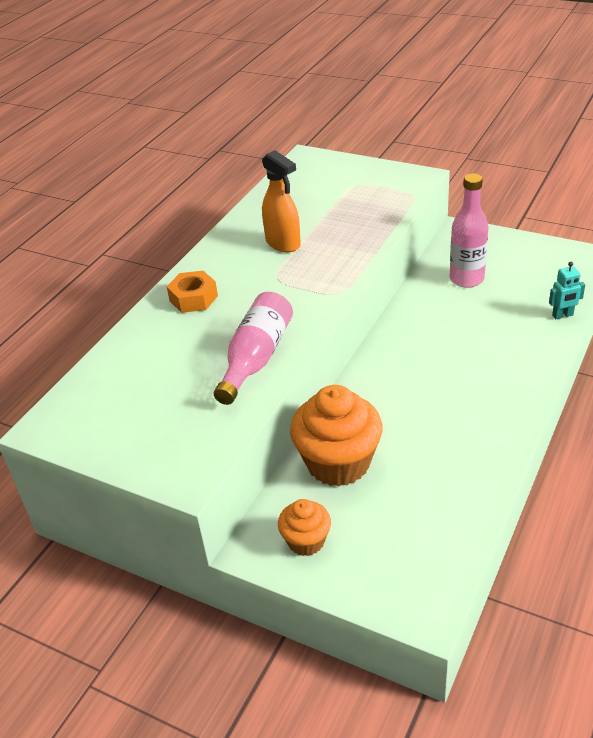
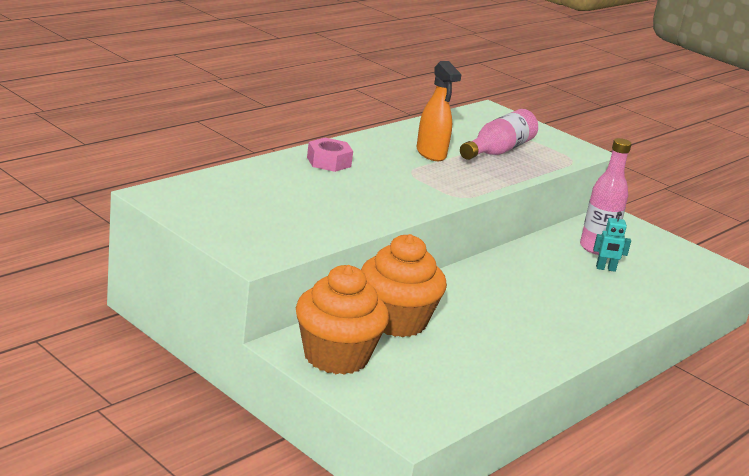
camera: 10 degrees right, 15 degrees down
orange nut [167,271,218,313] -> pink nut [307,138,353,172]
pink bottle [214,292,293,405] -> pink bottle moved to [460,109,538,160]
orange cupcake [278,499,331,556] -> orange cupcake [296,265,389,375], size x1.85
turquoise robot [549,262,585,319] -> turquoise robot moved to [593,211,631,272]

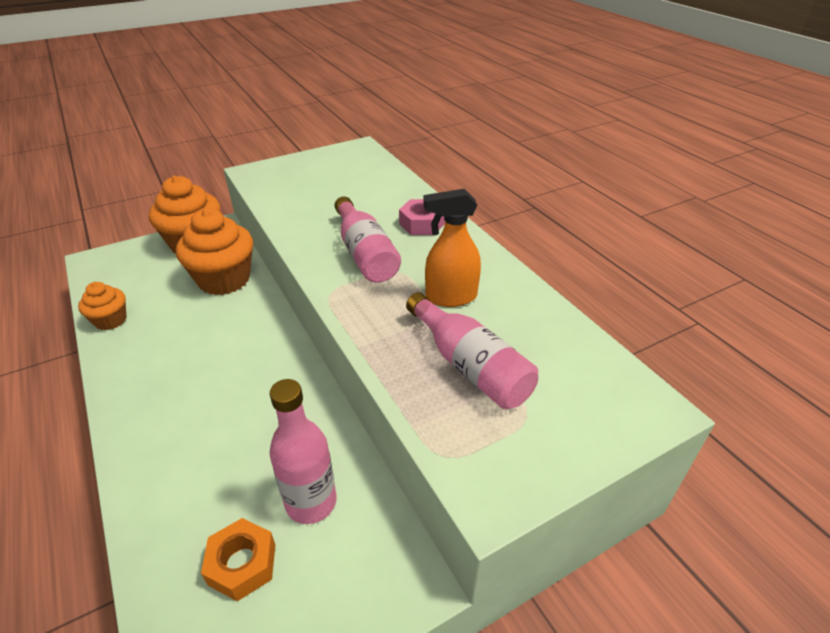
camera: 110 degrees right, 15 degrees up
turquoise robot [593,211,631,272] -> none
none -> orange cupcake [78,282,126,330]
none -> orange nut [201,518,275,601]
none -> pink bottle [335,196,401,283]

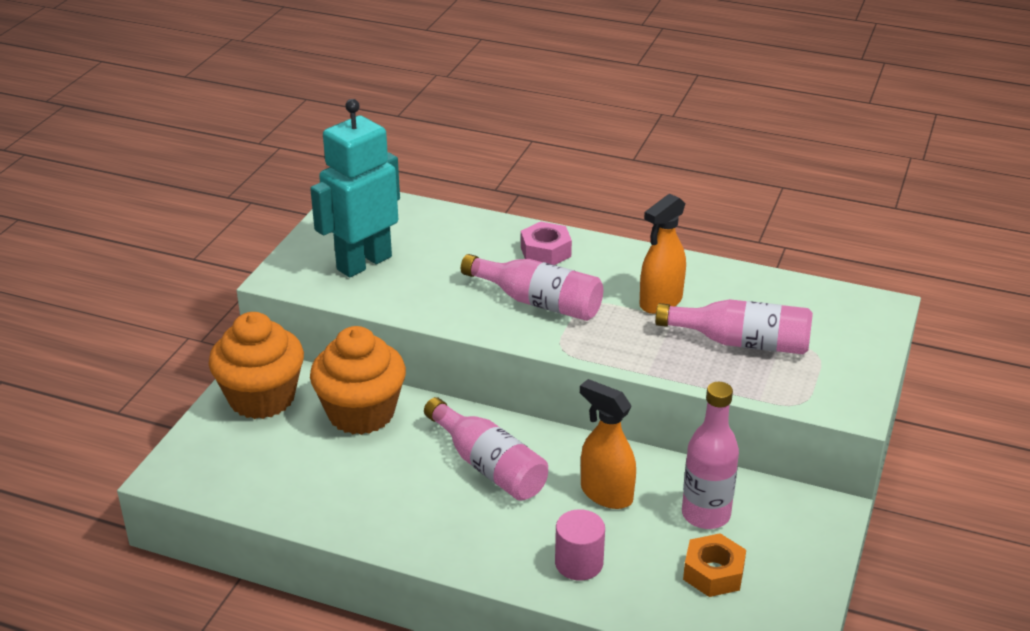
camera: 40 degrees left, 5 degrees down
orange cupcake [78,282,126,330] -> none
none -> turquoise robot [310,99,400,277]
none -> pink bottle [424,397,548,501]
none -> pink cylinder [555,509,605,580]
none -> orange spray bottle [580,379,636,509]

